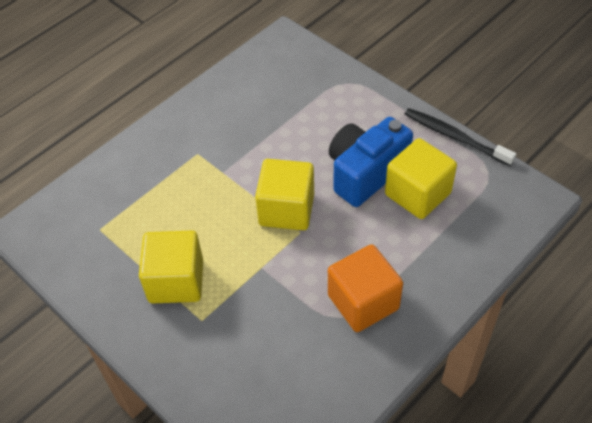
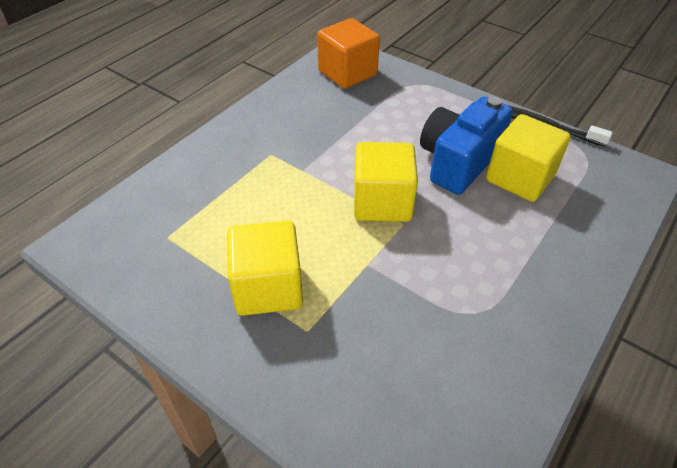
camera: 10 degrees left, 5 degrees down
orange cube [328,244,403,332] -> orange cube moved to [317,18,380,89]

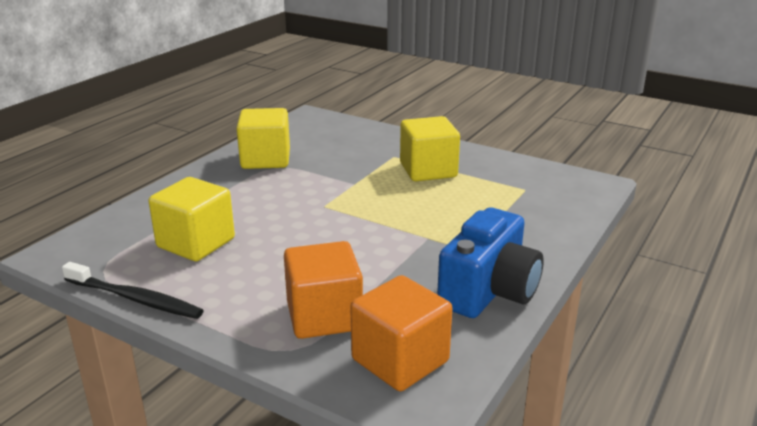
camera: 175 degrees right, 20 degrees down
yellow cube [354,142,418,222] -> yellow cube moved to [236,108,290,169]
blue camera [420,96,513,195] -> blue camera moved to [437,208,544,318]
none -> orange cube [284,241,363,339]

